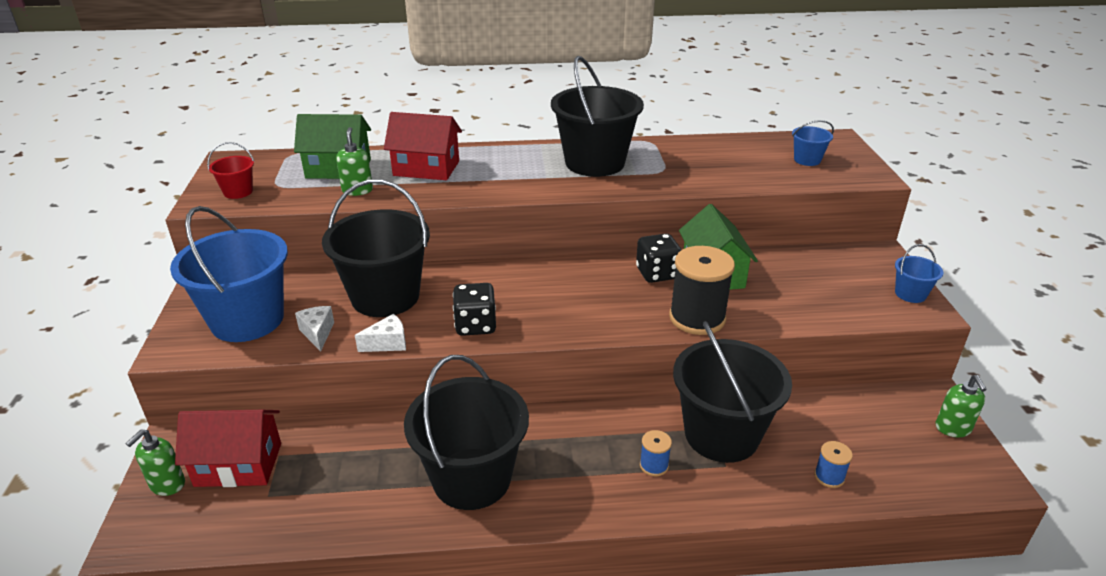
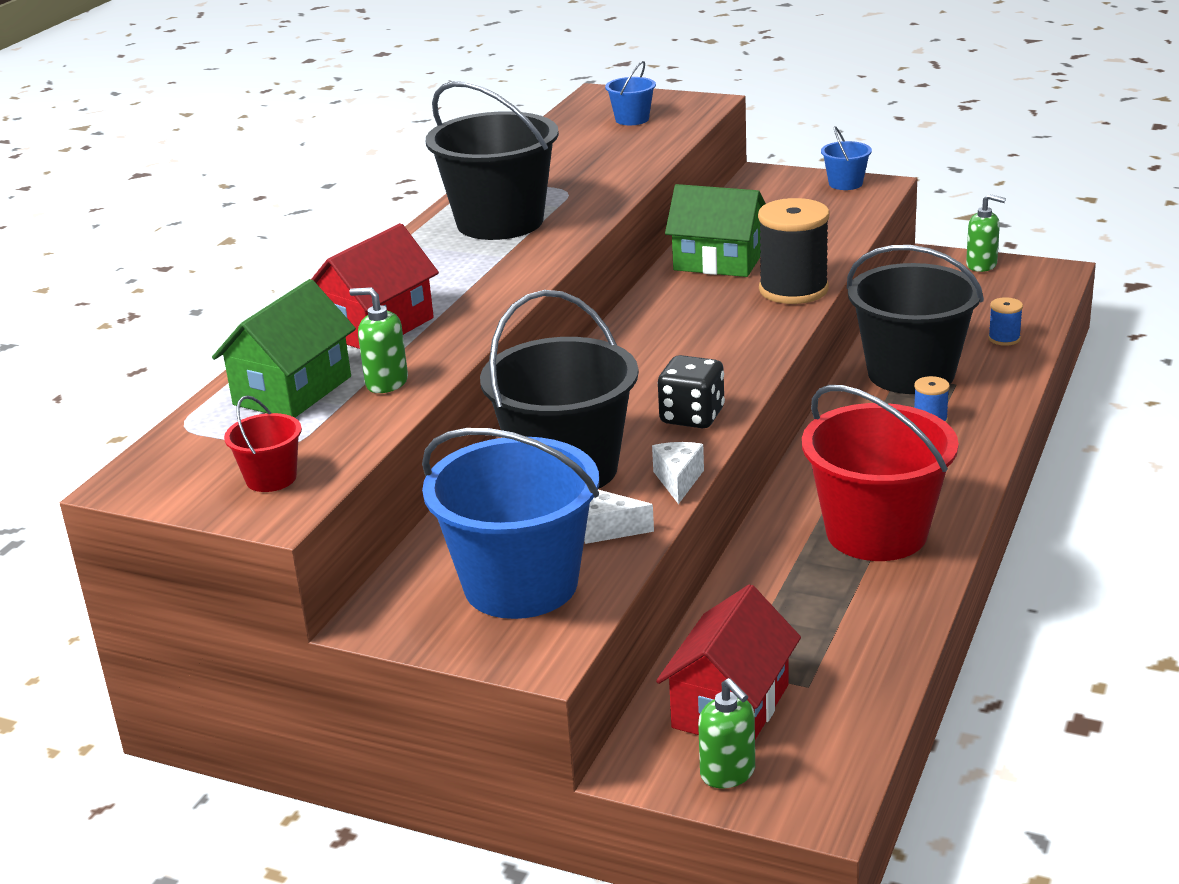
camera: 60 degrees left, 5 degrees down
black bucket [404,355,529,510] -> red bucket [802,385,959,561]
black dice [636,234,681,283] -> none

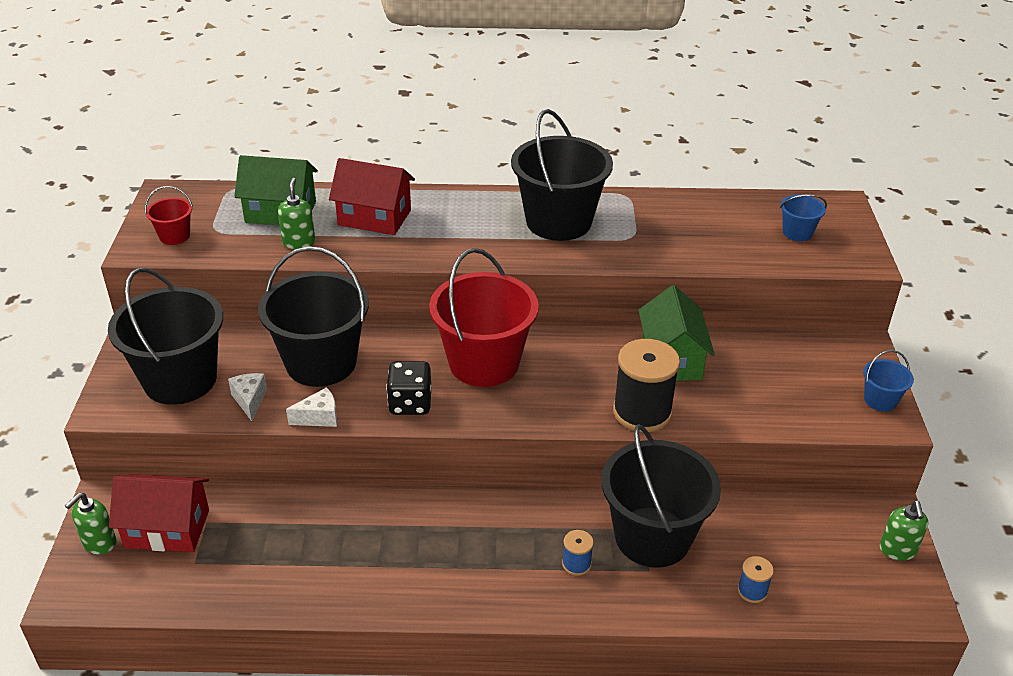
camera: 65 degrees right, 10 degrees up
blue bucket [422,428,599,619] -> black bucket [108,268,223,405]
red bucket [802,385,959,561] -> red bucket moved to [429,248,539,387]

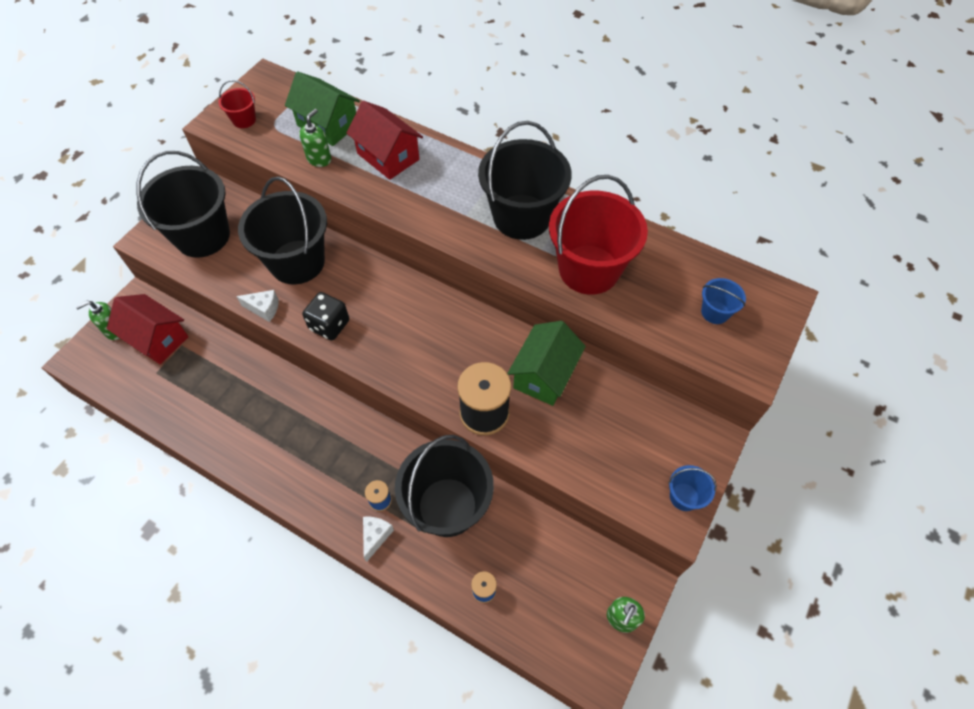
camera: 30 degrees right, 20 degrees up
white cheese [228,373,267,421] -> white cheese moved to [363,517,394,562]
red bucket [429,248,539,387] -> red bucket moved to [549,175,648,295]

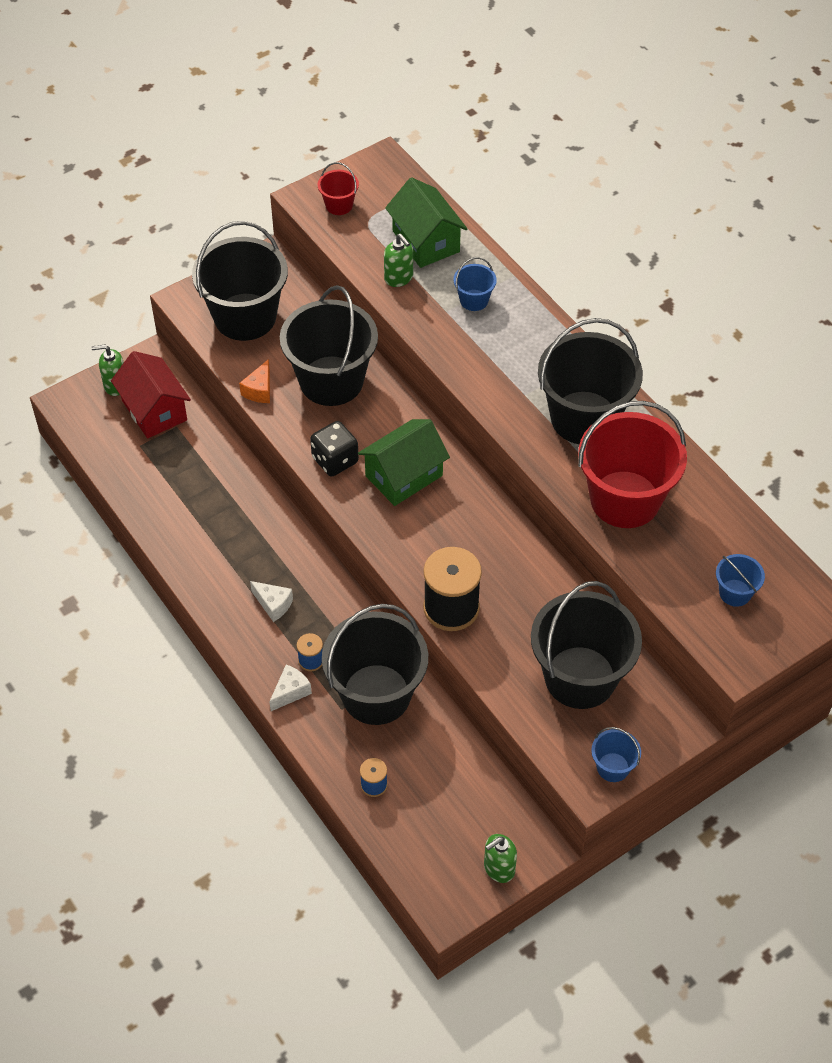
camera: 25 degrees right, 5 degrees down
white cheese [236,290,278,322] -> white cheese moved to [250,581,293,622]
green soap dispenser [299,109,332,167] -> green soap dispenser turned 90 degrees clockwise [384,234,413,287]
red house [347,101,423,180] -> blue bucket [453,257,497,311]
green house [507,321,586,406] -> green house moved to [358,419,450,506]
none -> orange cheese [239,359,270,403]
none -> black bucket [531,581,642,709]

